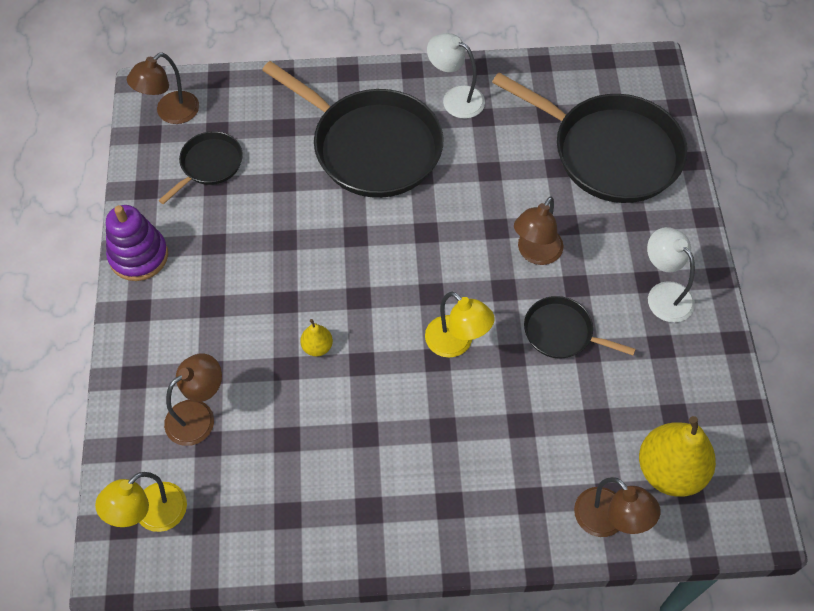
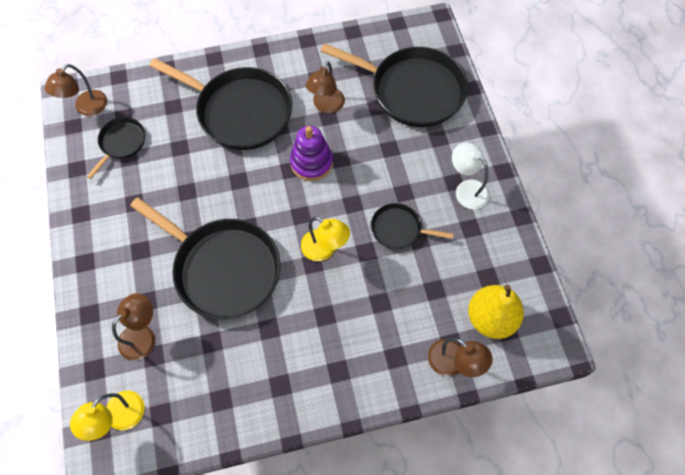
camera: 10 degrees left, 5 degrees up
purple stacking toy [106,205,168,281] -> purple stacking toy moved to [290,126,333,181]
yellow pear [300,319,333,356] -> black pan [130,197,281,319]
white lamp [427,33,485,119] -> none
brown lamp [514,196,564,265] -> brown lamp moved to [306,61,345,113]

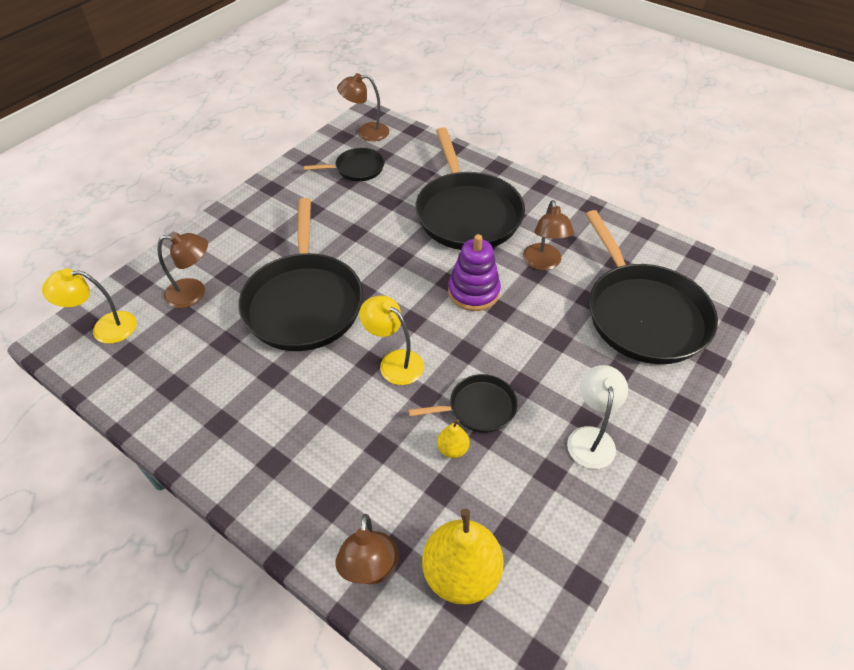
camera: 50 degrees right, 15 degrees down
yellow lamp [301,216,350,261] -> yellow lamp turned 135 degrees clockwise [360,296,424,385]
brown lamp [306,61,345,113] -> brown lamp turned 75 degrees counterclockwise [523,200,574,270]
black pan [371,203,453,249] -> black pan turned 105 degrees clockwise [408,374,517,433]
none -> yellow pear [437,419,470,458]

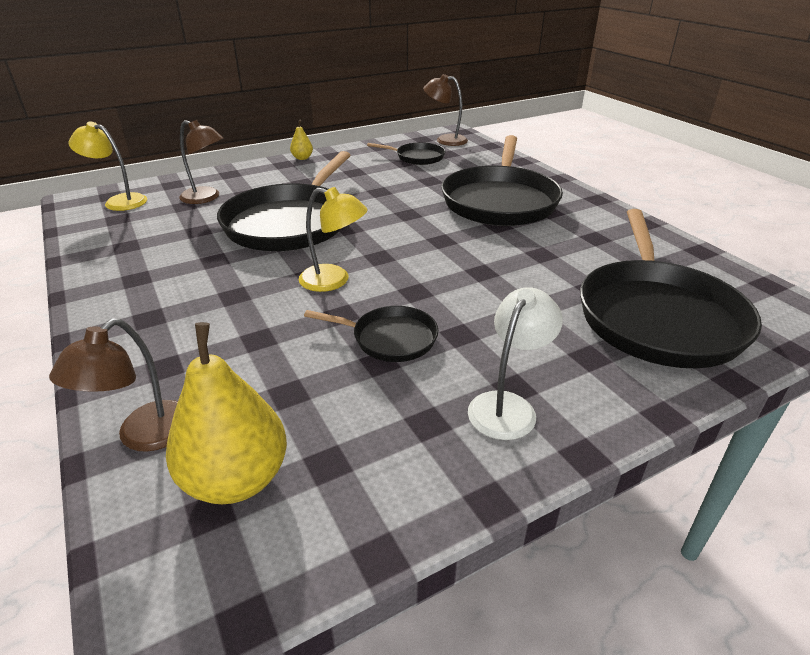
camera: 25 degrees right, 15 degrees down
yellow lamp [360,296,424,385] -> yellow lamp turned 135 degrees clockwise [299,187,367,292]
yellow pear [437,419,470,458] -> yellow pear moved to [290,119,313,160]
purple stacking toy [448,234,501,311] -> none
brown lamp [523,200,574,270] -> none

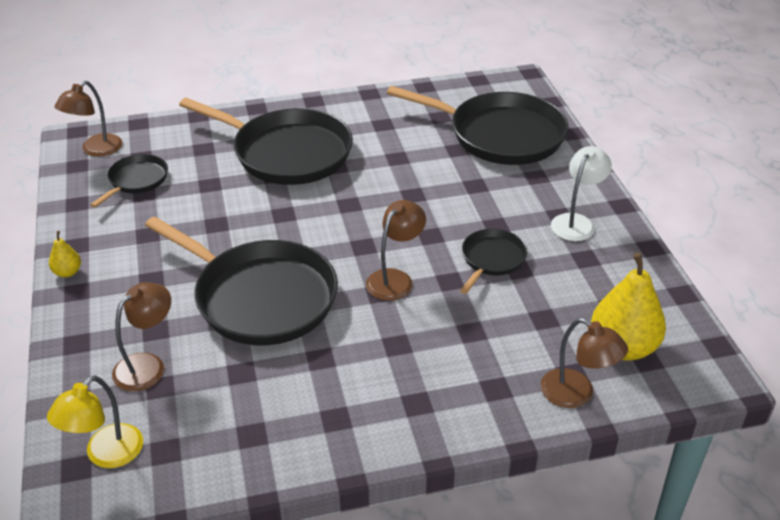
camera: 75 degrees left, 5 degrees up
yellow lamp [299,187,367,292] -> brown lamp [366,200,426,301]
white lamp [468,287,563,440] -> white lamp turned 75 degrees clockwise [551,146,612,241]

